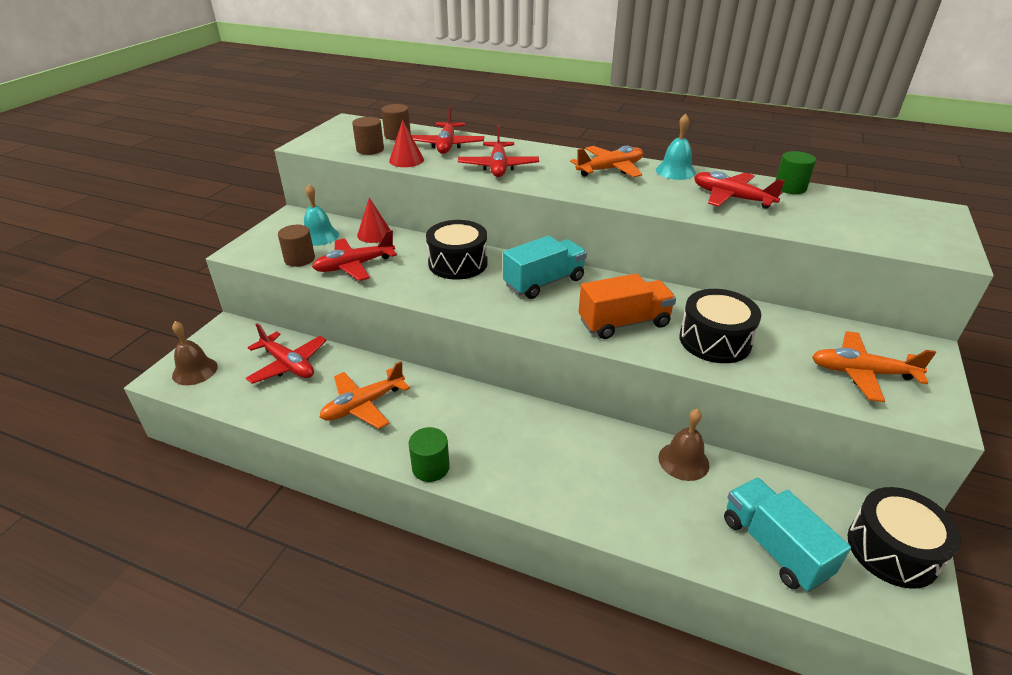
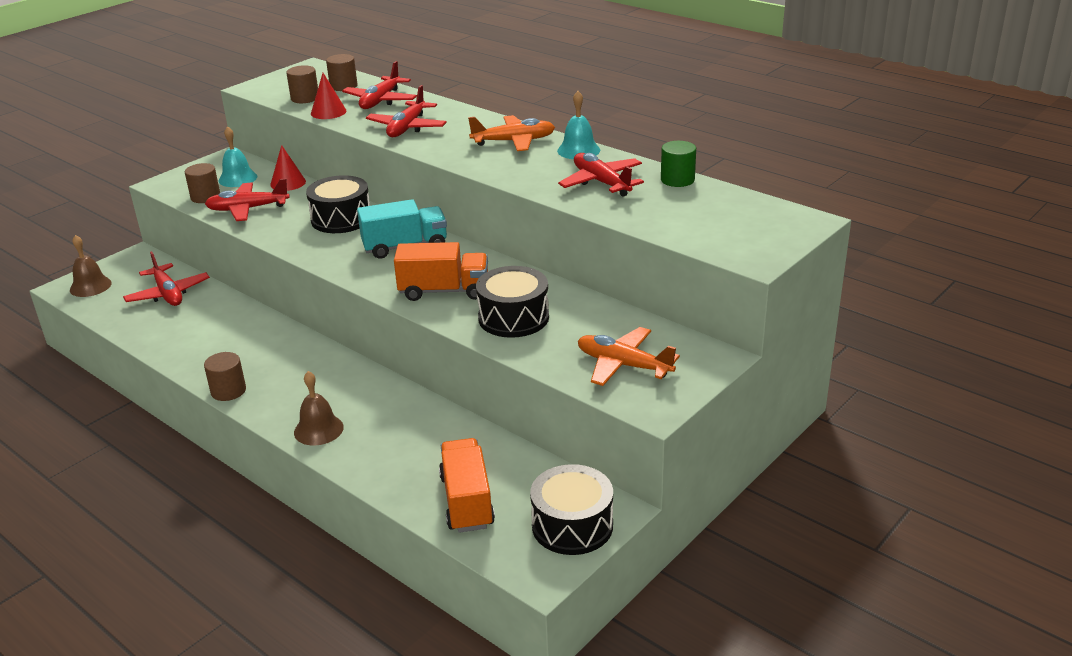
camera: 20 degrees right, 5 degrees down
orange plane [320,361,410,429] -> none
green cylinder [408,427,450,482] -> brown cylinder [204,352,246,401]
brown bell [659,409,709,481] -> brown bell moved to [294,371,344,446]
turquoise truck [724,478,851,592] -> orange truck [439,438,495,533]

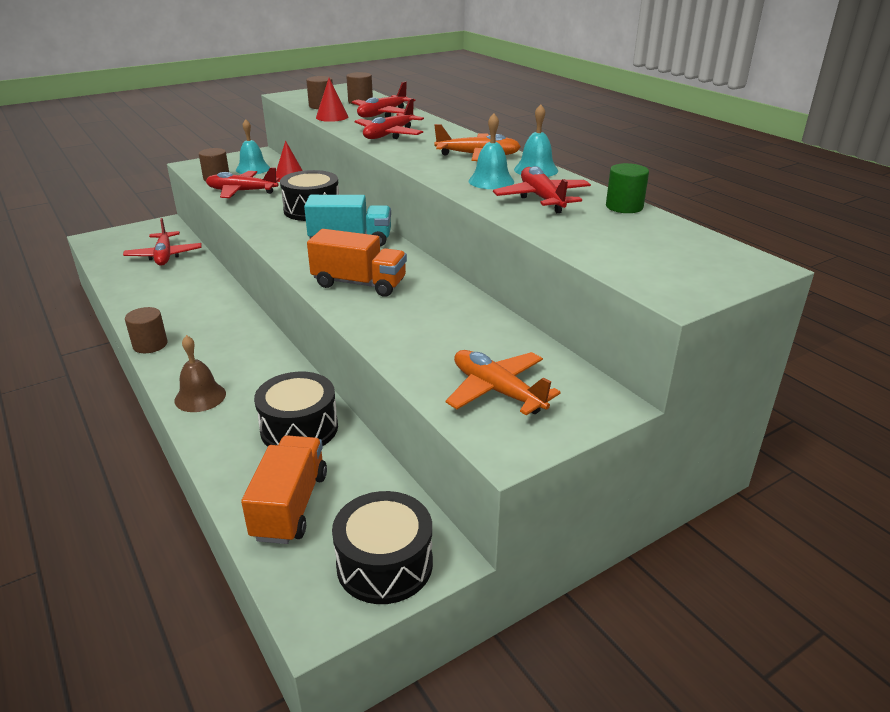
camera: 15 degrees right, 0 degrees up
brown bell [70,235,112,297] -> none
black drum [476,266,549,338] -> black drum moved to [254,372,338,447]
none -> turquoise bell [469,113,514,189]

